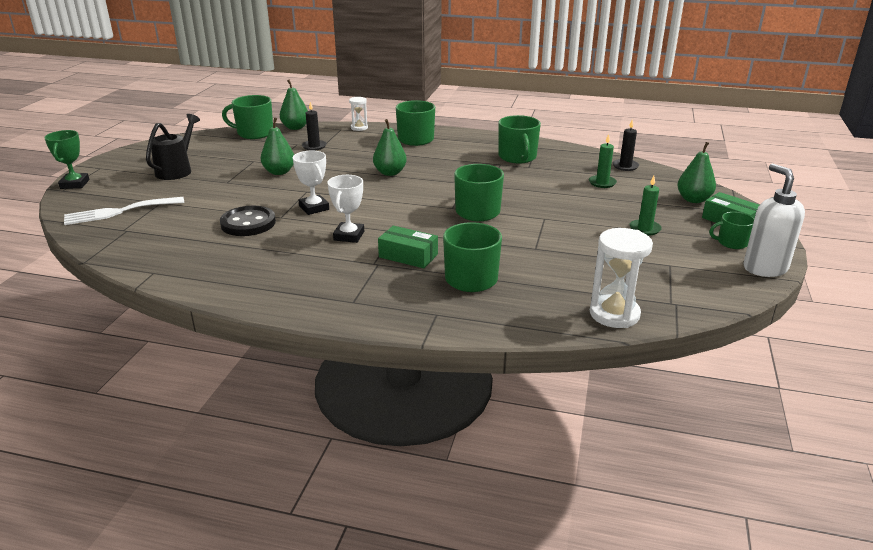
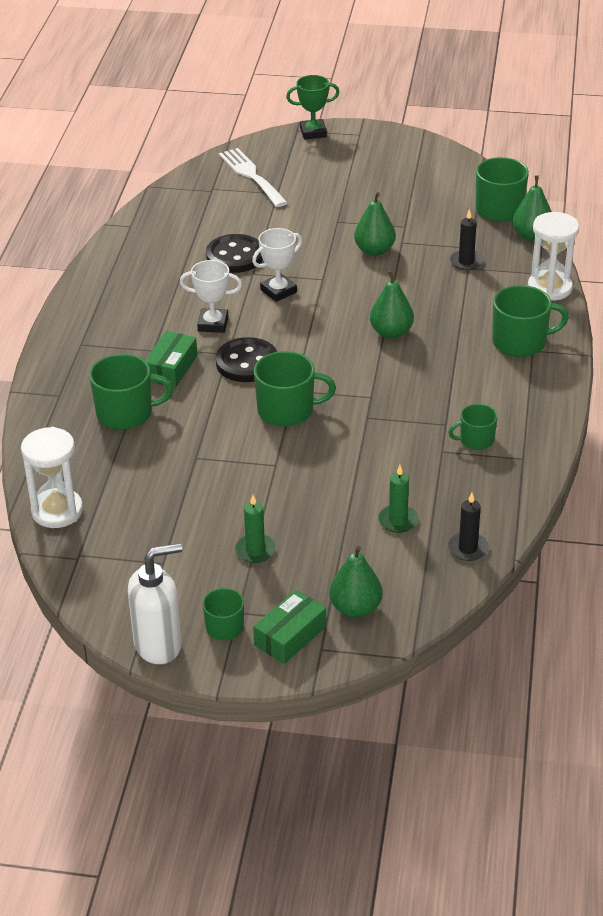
camera: 85 degrees right, 10 degrees up
black watering can [146,114,200,180] -> none
white hourglass [349,97,368,131] -> white hourglass [528,212,579,301], size x1.76
green mug [498,115,541,163] -> green mug [448,404,498,450], size x0.60
none -> black button [216,337,277,382]

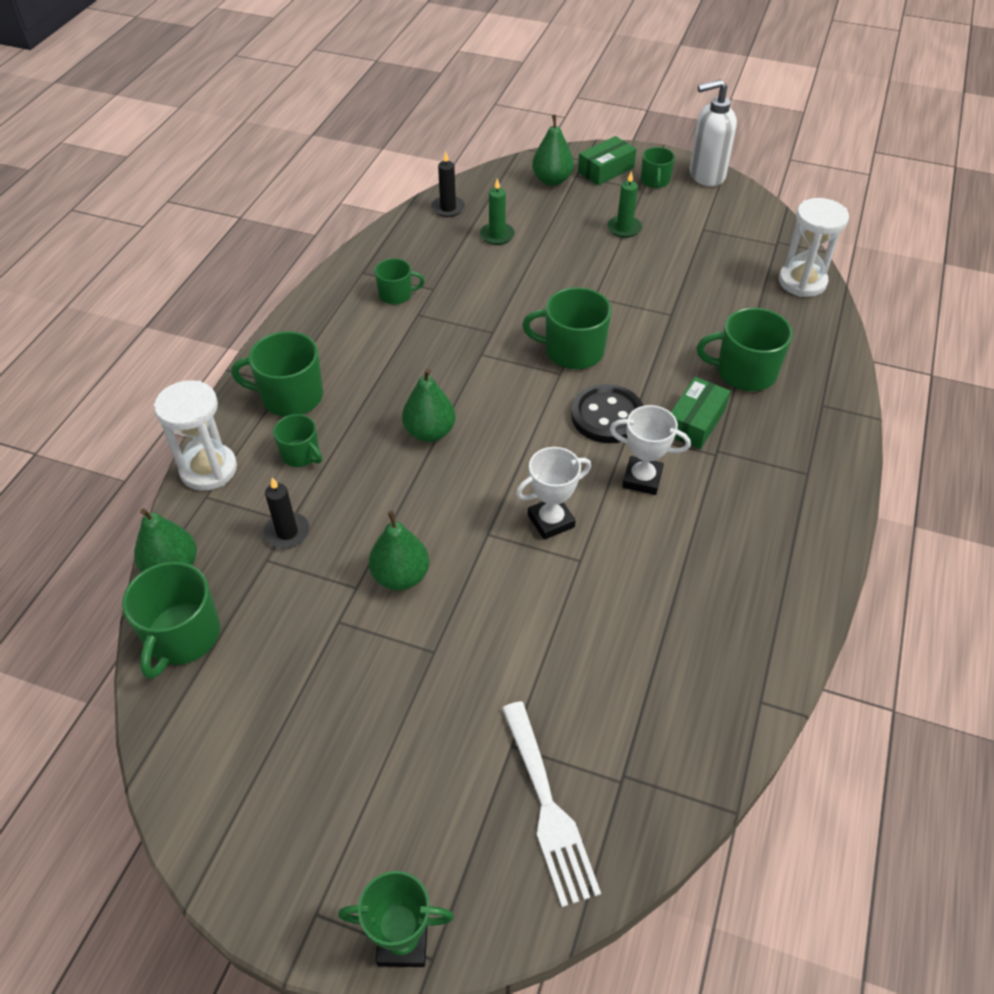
camera: 170 degrees left, 10 degrees up
black button [206,234,263,273] -> none
none -> green mug [273,414,322,467]

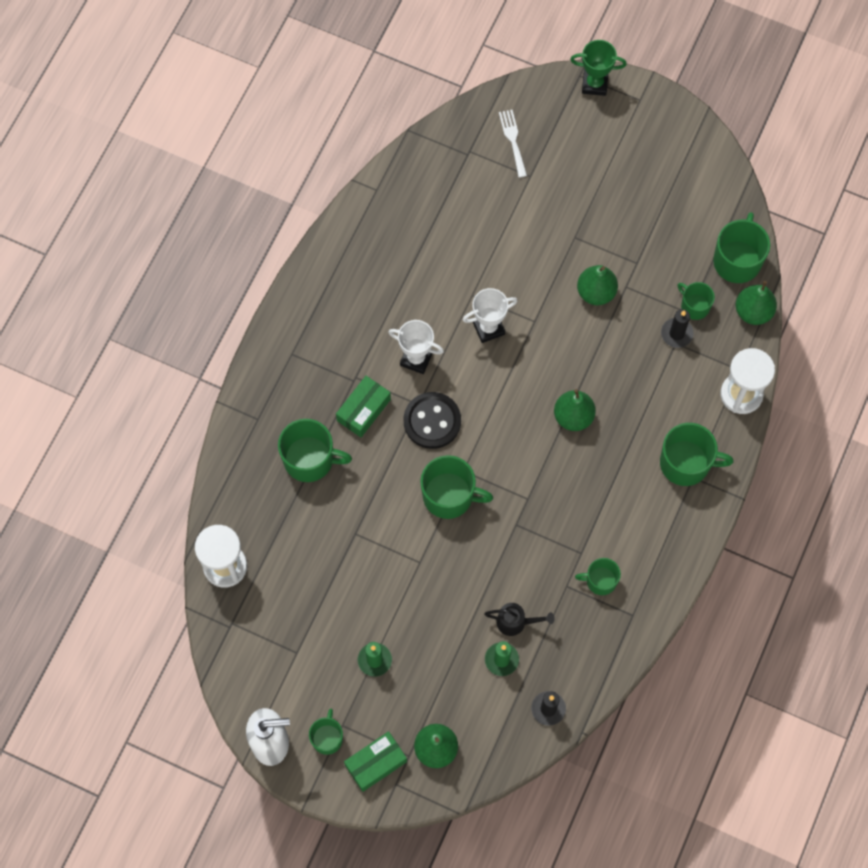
camera: 175 degrees left, 20 degrees up
green mug [273,414,322,467] -> green mug moved to [677,282,715,320]
white fork [502,701,601,907] -> white fork [499,110,527,178], size x0.63
none -> black watering can [484,603,555,636]

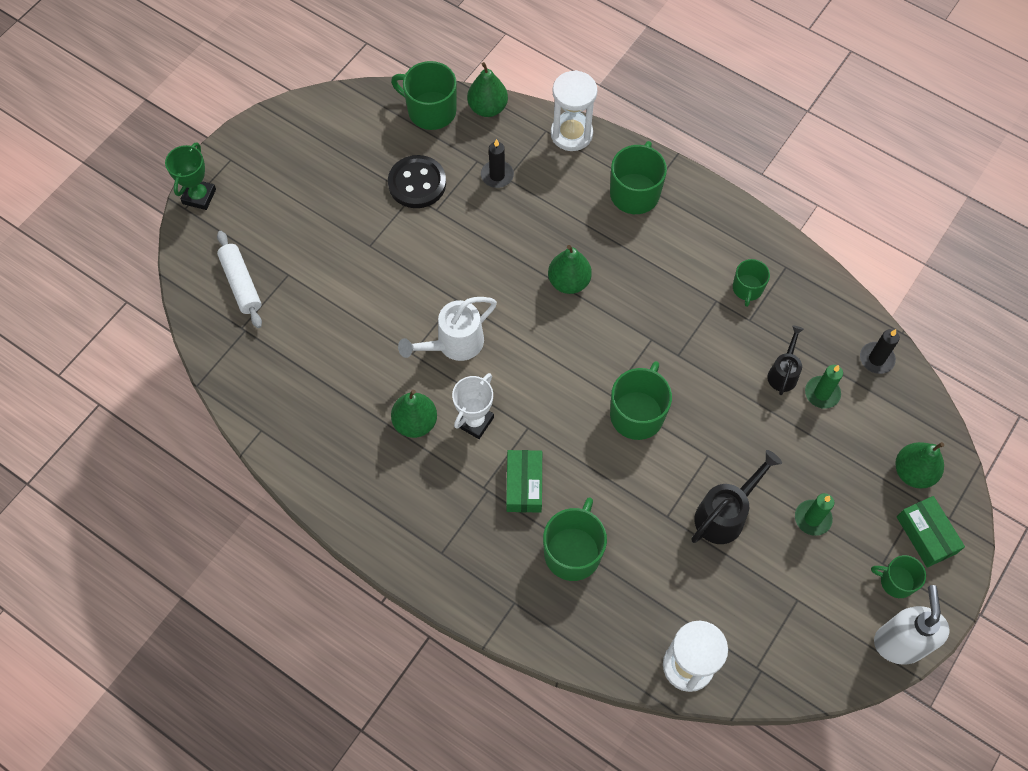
camera: 80 degrees left, 5 degrees down
green box [336,376,391,437] -> green box turned 45 degrees clockwise [506,450,542,513]
black button [404,392,461,449] -> black button moved to [388,155,446,208]
white trophy [463,288,517,343] -> white watering can [398,297,497,361]
white fork [499,110,527,178] -> white rolling pin [217,231,262,328]
green pear [577,265,618,305] -> green pear moved to [391,390,437,438]
green mug [677,282,715,320] -> none
none -> black watering can [691,450,782,544]

